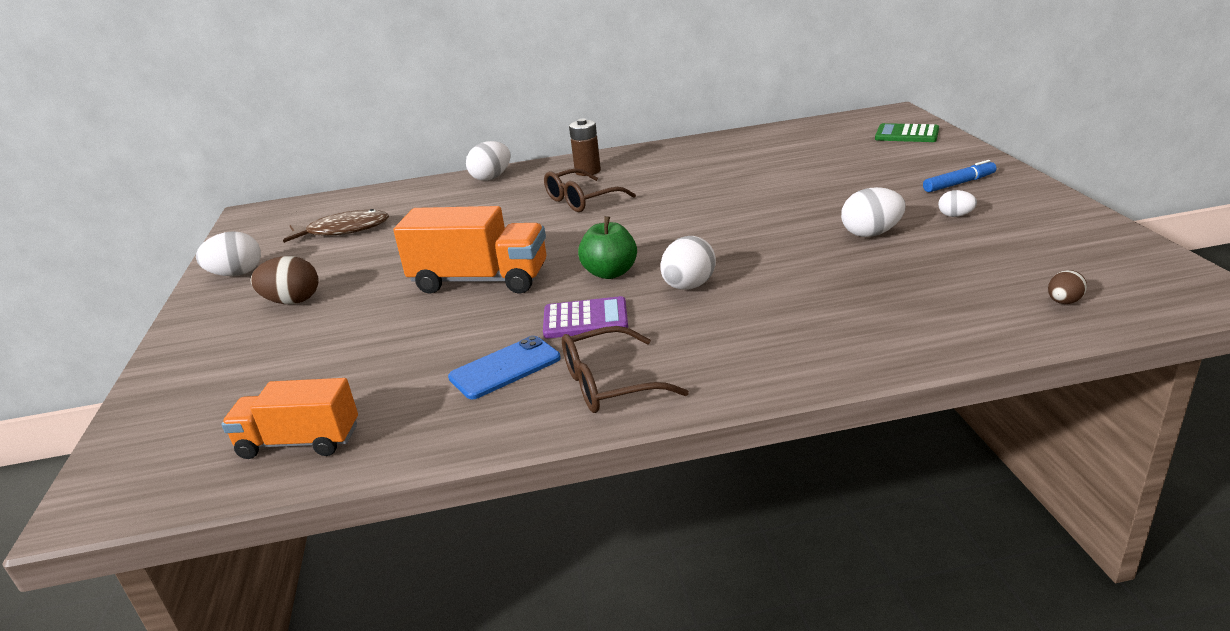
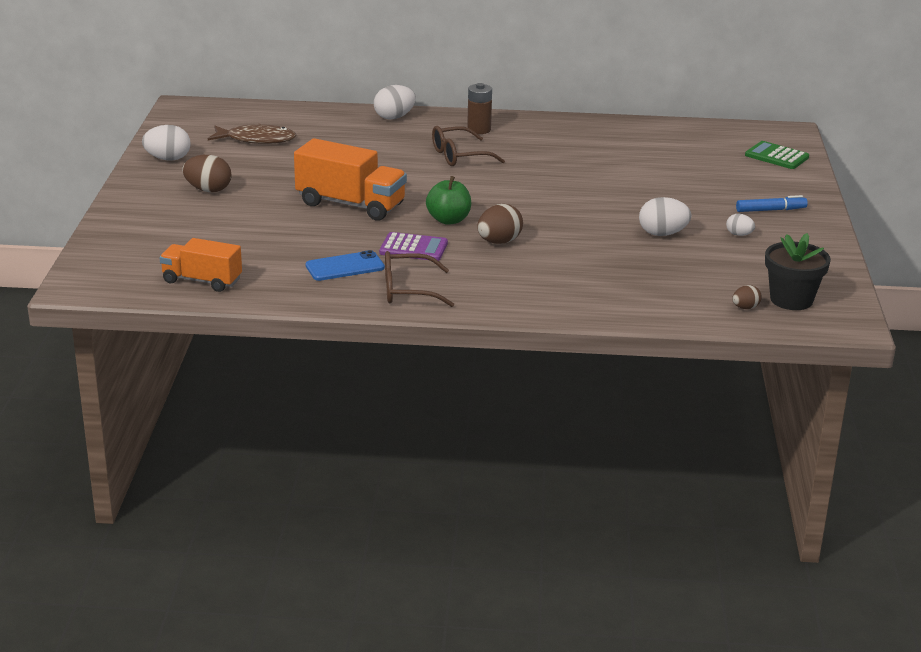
camera: 10 degrees right, 0 degrees up
white egg [660,236,716,290] -> brown egg [477,204,523,244]
none -> black flower pot [765,233,831,310]

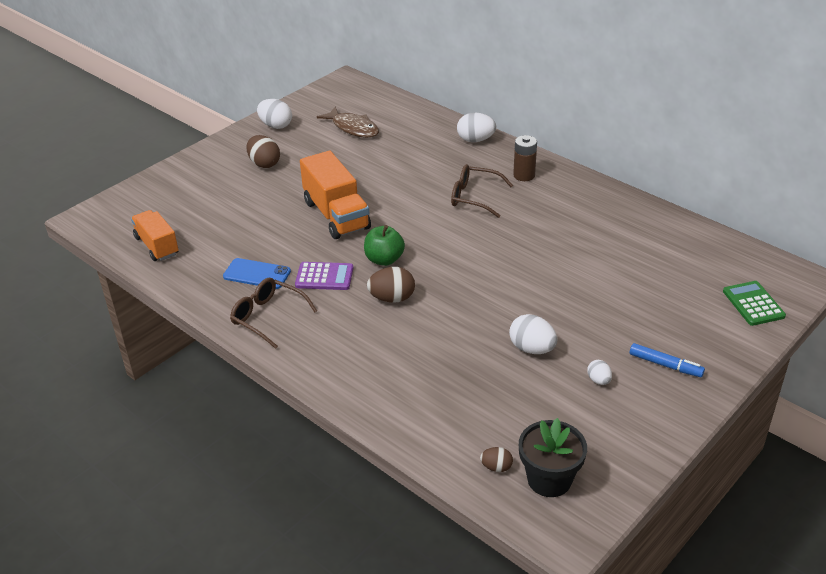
camera: 40 degrees right, 10 degrees up
purple calculator [379,232,448,261] -> purple calculator turned 45 degrees counterclockwise [295,262,353,290]

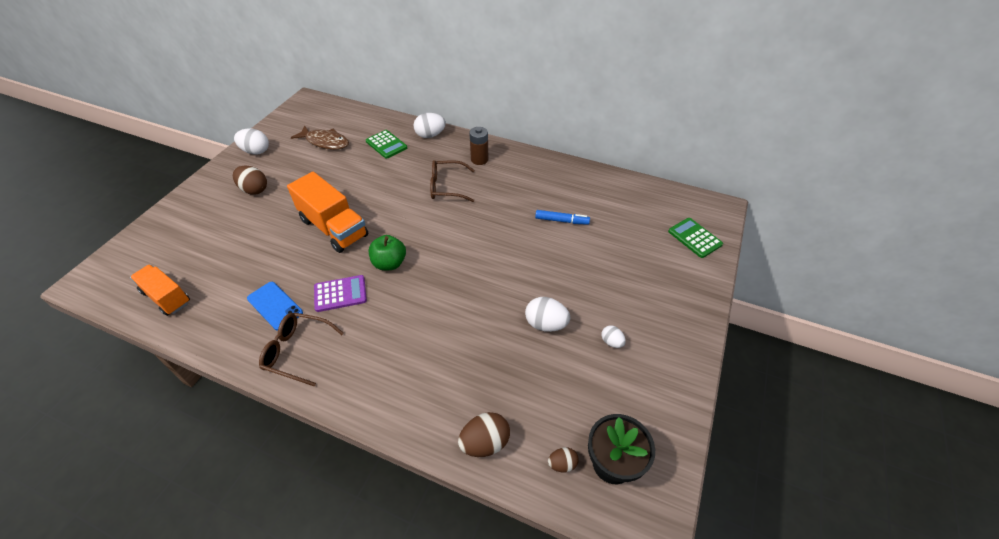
camera: 20 degrees left, 10 degrees up
blue phone [223,258,291,289] -> blue phone turned 45 degrees clockwise [247,282,303,331]
brown egg [367,267,415,303] -> brown egg moved to [458,412,510,457]
blue marker [630,343,705,377] -> blue marker moved to [535,210,590,225]
none -> green calculator [366,130,407,159]

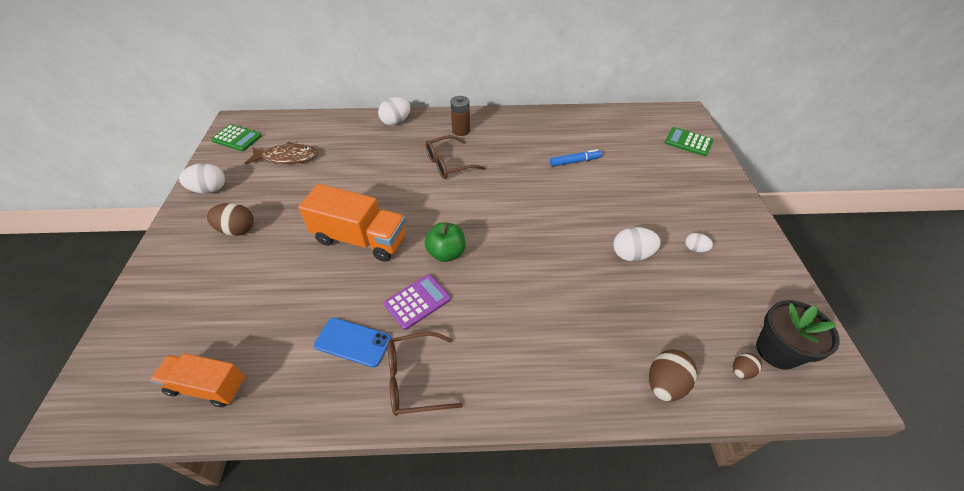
camera: 25 degrees left, 0 degrees up
green calculator [366,130,407,159] -> green calculator moved to [211,124,262,151]

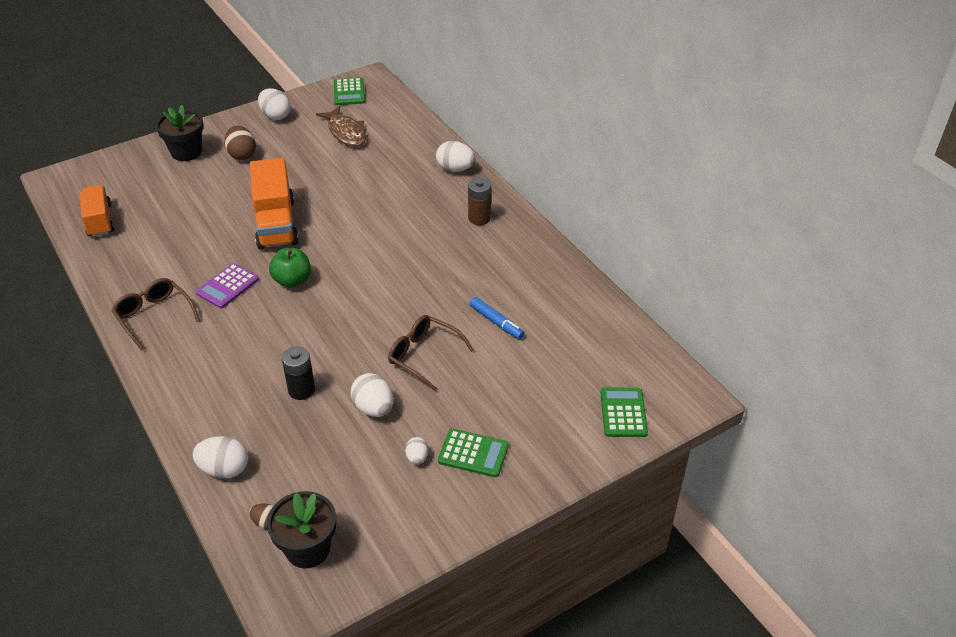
camera: 60 degrees right, 5 degrees down
blue phone [314,318,391,368] -> none
purple calculator [384,274,451,330] -> purple calculator turned 105 degrees clockwise [196,263,259,309]
brown glasses [425,135,485,179] -> brown glasses moved to [388,315,474,392]
brown egg [649,349,697,402] -> white egg [192,436,248,479]
none -> black flower pot [156,105,204,161]
none -> black battery [282,346,315,400]
none -> green calculator [438,429,509,477]

